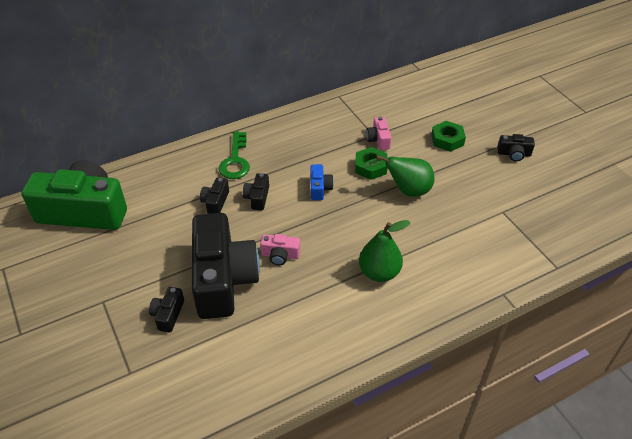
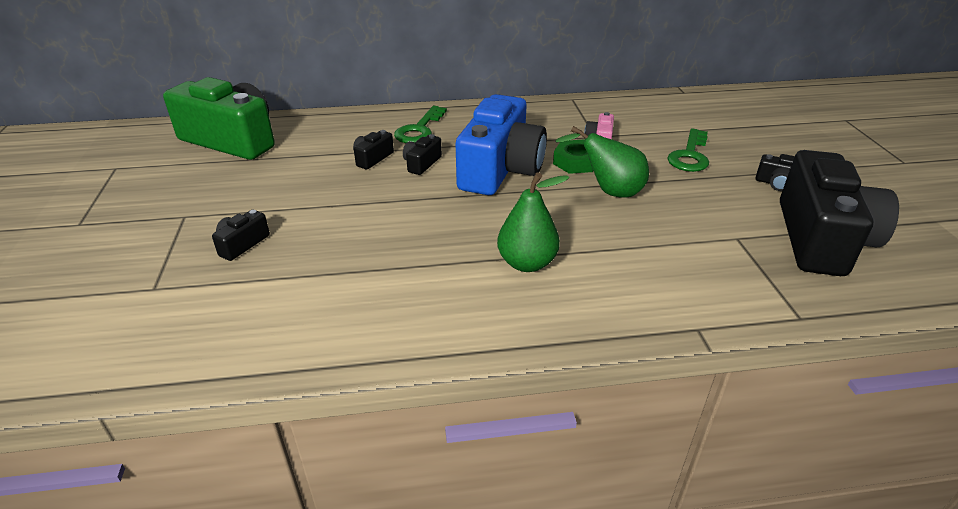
camera: 20 degrees right, 10 degrees down
black camera [192,213,260,319] -> black camera moved to [780,150,899,276]
pink camera [260,234,300,265] -> none
blue camera [310,164,334,200] -> blue camera [456,94,547,195], size x2.44
green nut [431,121,466,152] -> green key [667,128,709,172]

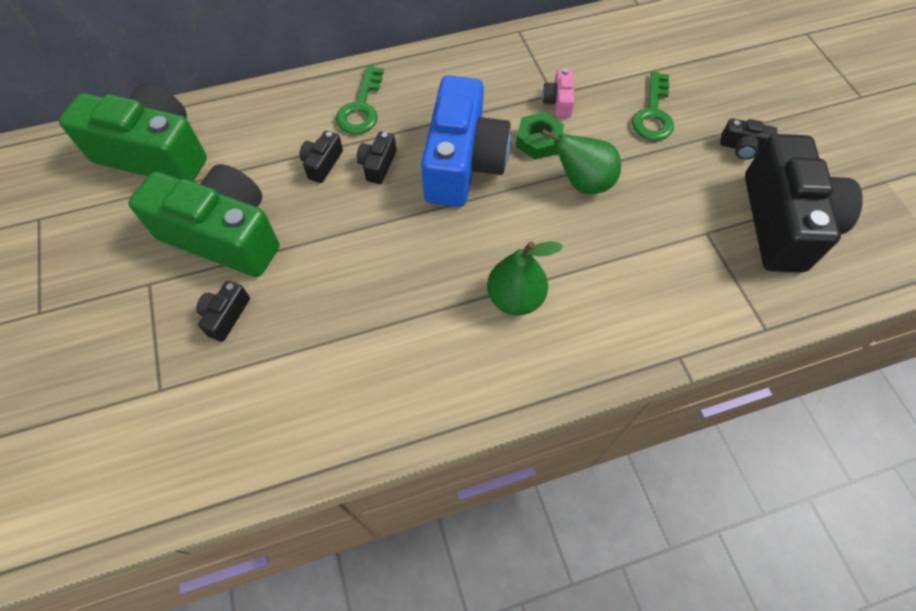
camera: 10 degrees left, 25 degrees up
none -> green camera [128,164,279,277]

